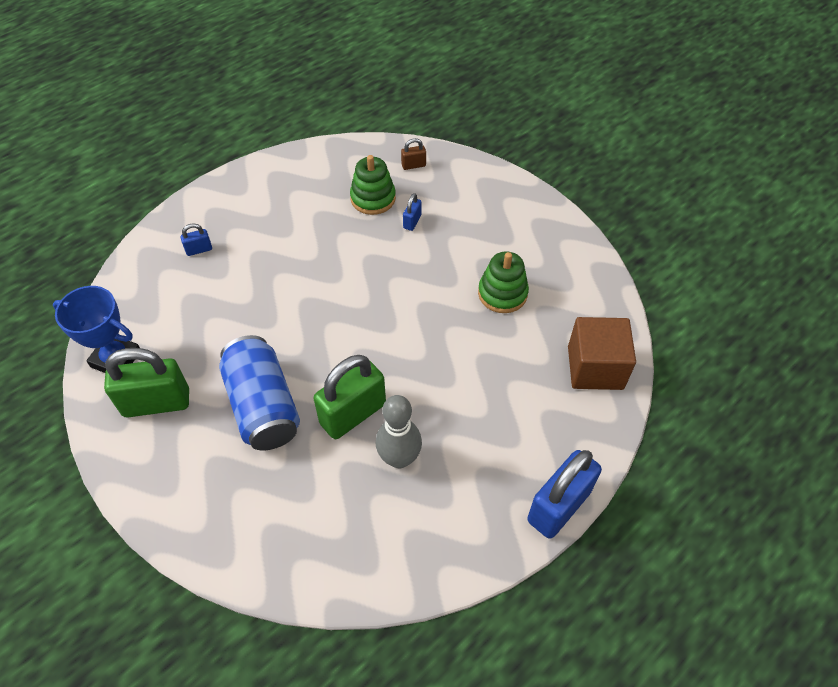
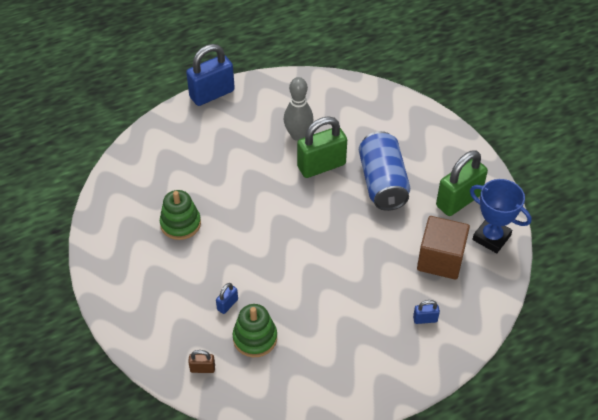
camera: 165 degrees left, 5 degrees down
green padlock [104,348,189,418] -> green padlock turned 45 degrees counterclockwise [436,151,488,216]
brown cube [568,317,636,390] -> brown cube moved to [417,216,470,280]

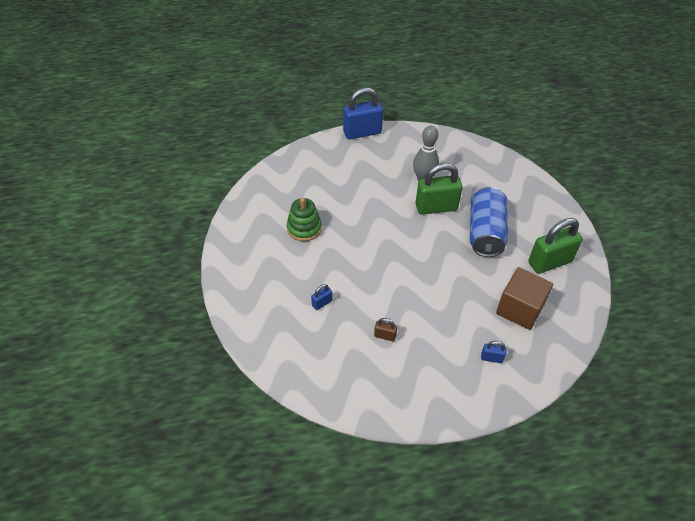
camera: 15 degrees right, 0 degrees up
brown padlock [188,350,215,373] -> brown padlock moved to [374,318,397,342]
green stacking toy [232,304,277,357] -> none
blue trophy [470,179,532,253] -> none

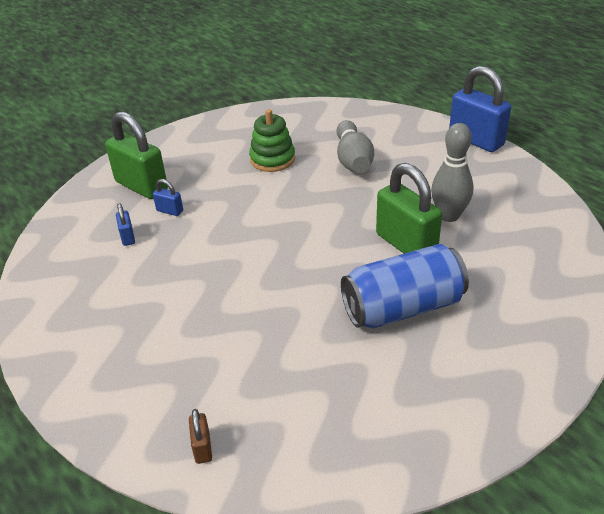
camera: 65 degrees right, 10 degrees down
brown padlock [374,318,397,342] -> brown padlock moved to [189,409,212,464]
blue padlock [481,341,506,363] -> blue padlock moved to [116,203,135,246]
brown cube [496,267,553,330] -> none
green padlock [528,218,583,274] -> green padlock moved to [105,112,168,199]
none -> grey bowling pin [337,120,374,173]

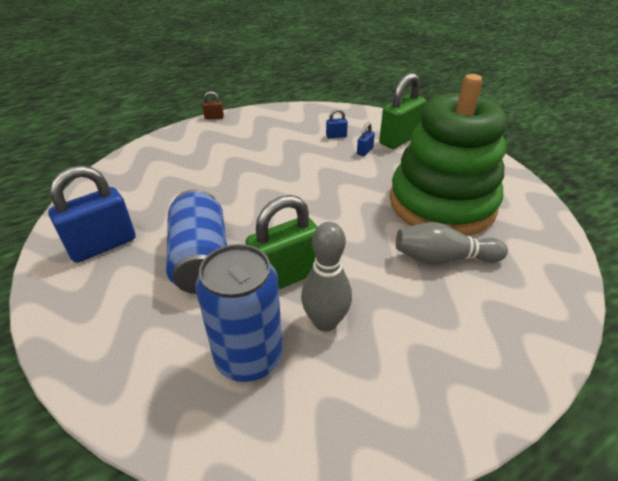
camera: 95 degrees right, 0 degrees up
brown padlock [189,409,212,464] -> brown padlock moved to [202,91,224,119]
green stacking toy [249,109,295,172] -> green stacking toy [390,74,507,236], size x2.28
blue padlock [449,66,511,152] -> blue padlock moved to [48,166,136,263]
none -> blue can [195,244,283,382]

